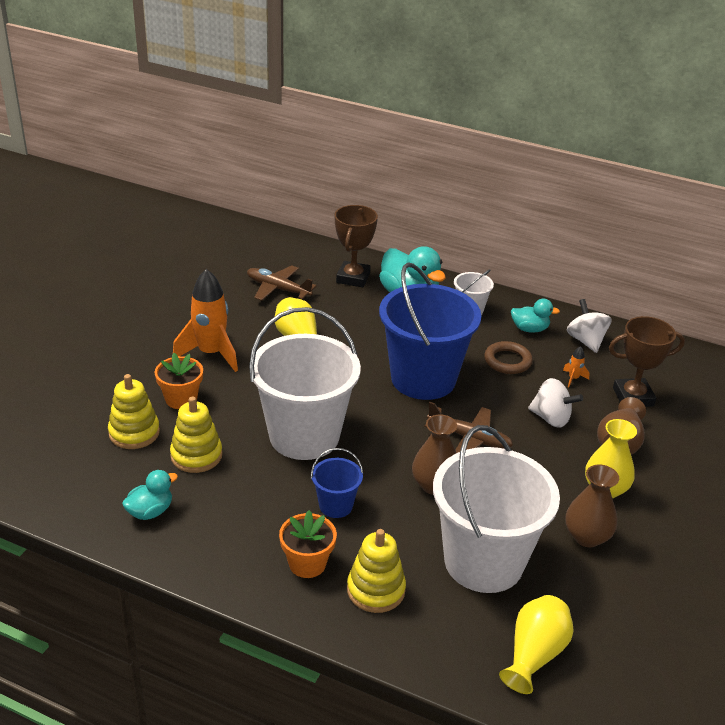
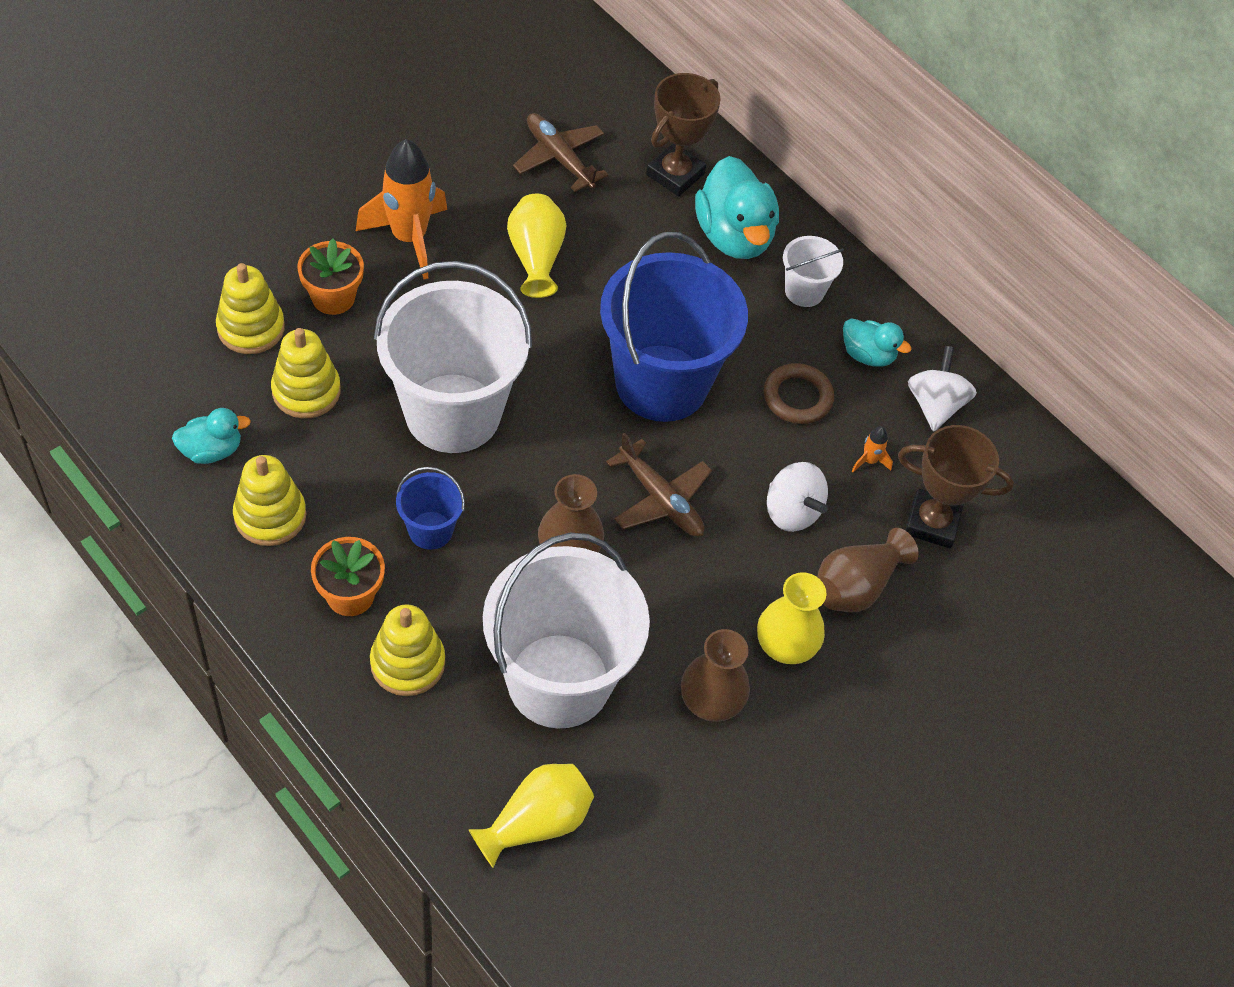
camera: 20 degrees right, 20 degrees up
none -> yellow stacking toy [233,455,306,546]

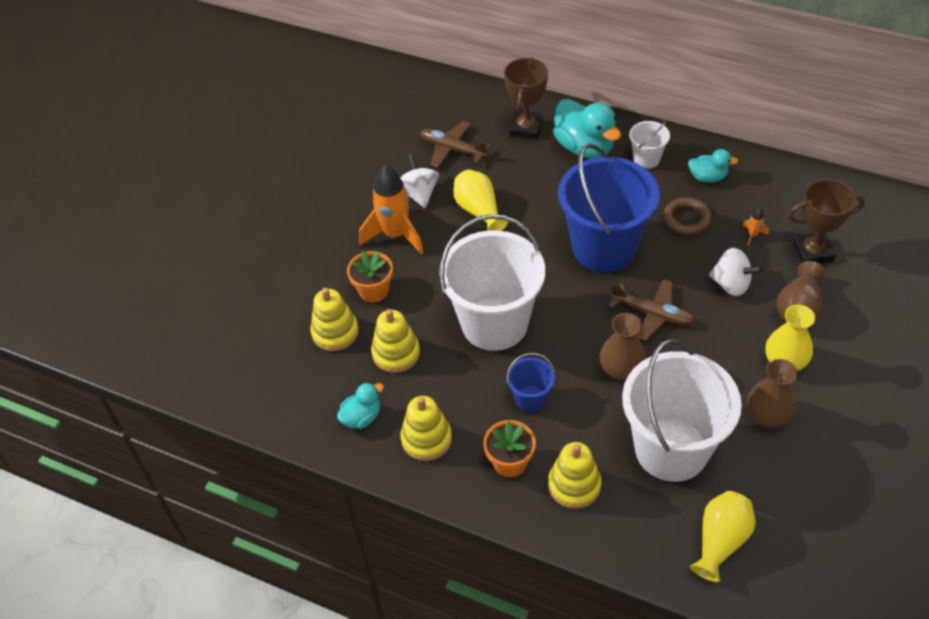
camera: 15 degrees left, 5 degrees down
white spinning top [908,346,977,432] -> white spinning top moved to [401,154,439,208]

